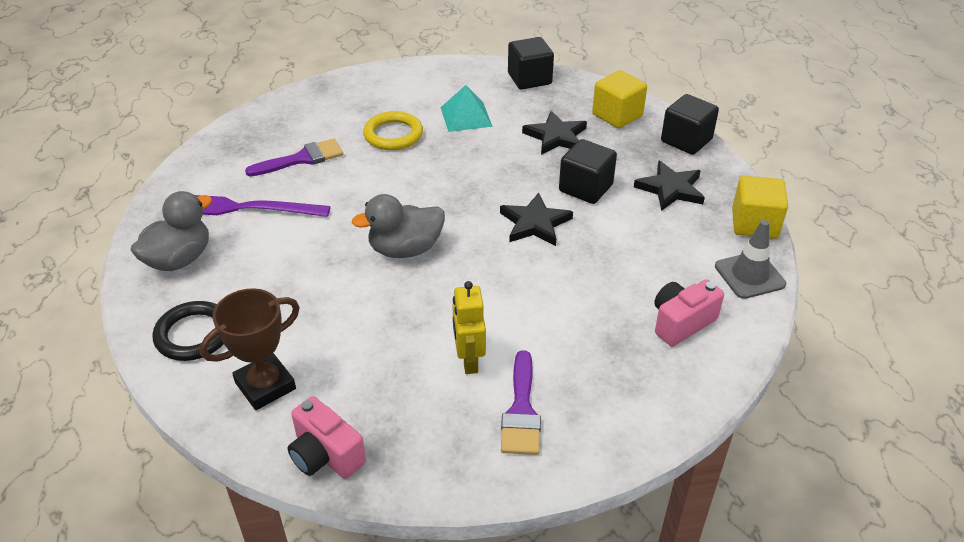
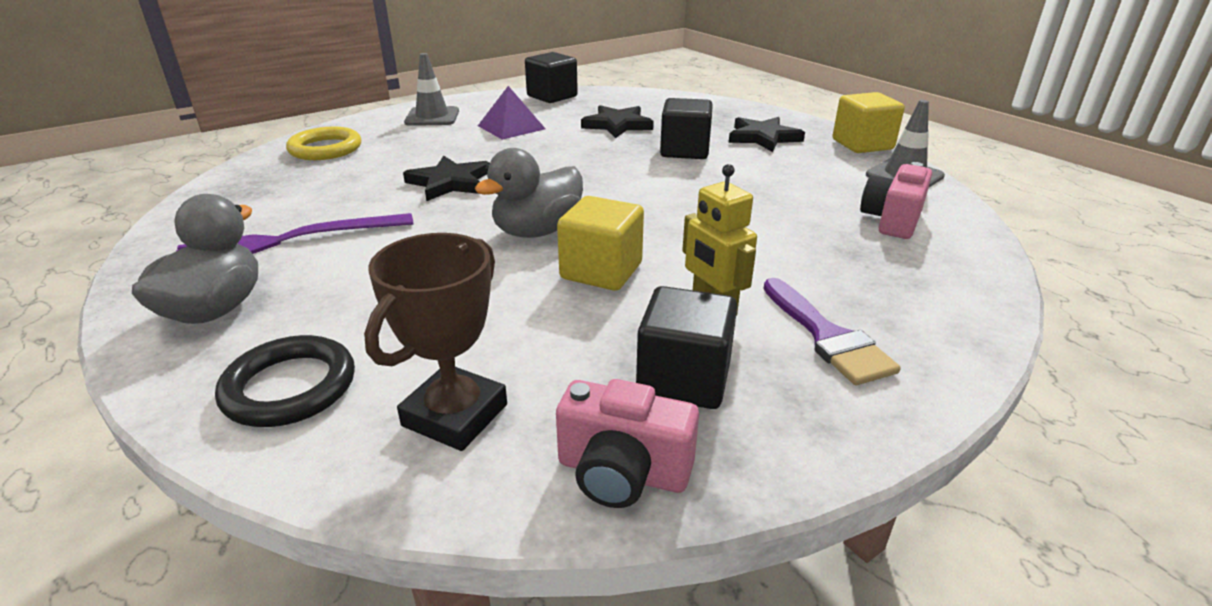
camera: 25 degrees left, 10 degrees down
purple brush [245,138,343,176] -> none
yellow ring [363,111,423,150] -> yellow ring moved to [286,127,361,160]
turquoise pyramid [440,85,493,132] -> purple pyramid [478,86,546,140]
black star [500,192,573,246] -> black star moved to [403,155,490,201]
yellow cube [592,70,647,128] -> yellow cube moved to [557,196,644,291]
black cube [661,94,719,155] -> black cube moved to [636,286,737,409]
none -> grey traffic cone [404,53,459,126]

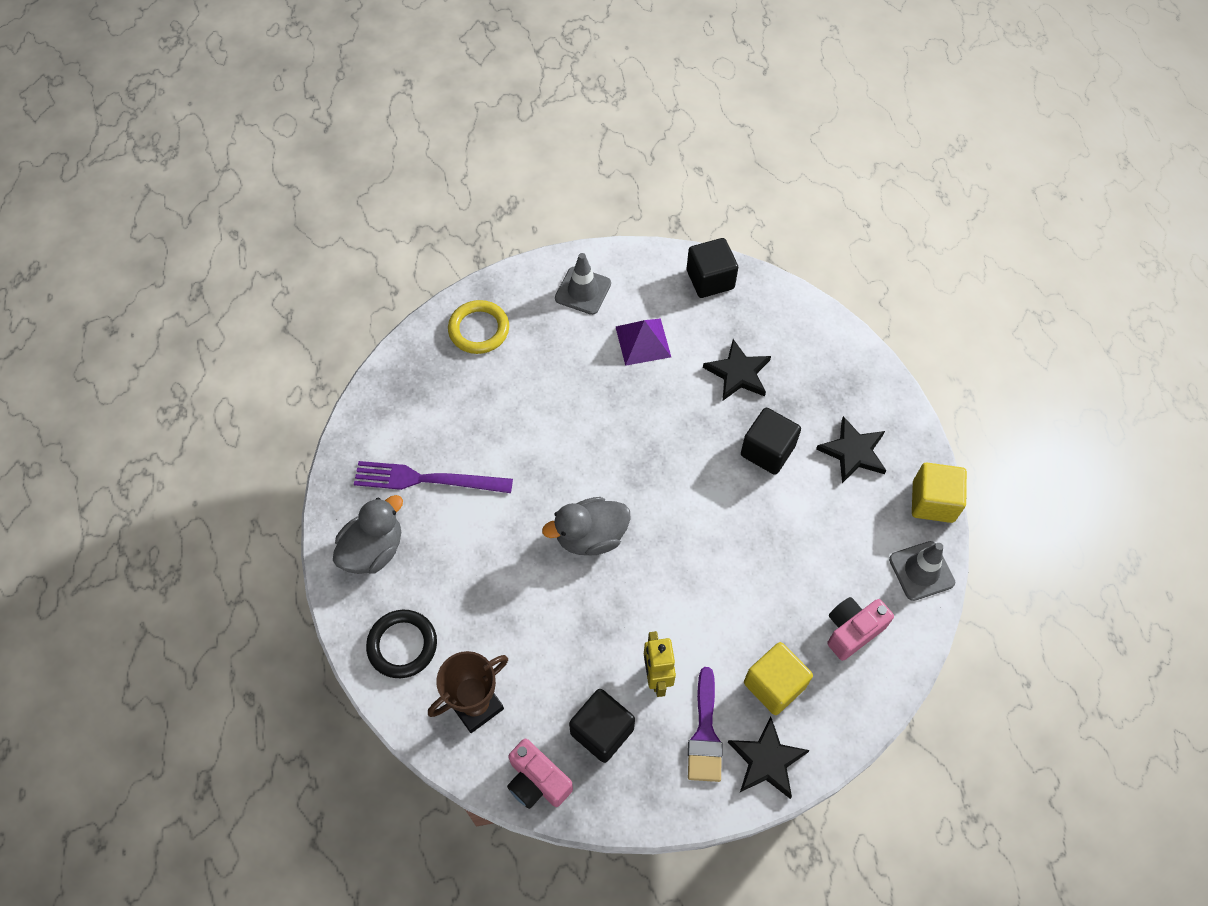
camera: 25 degrees right, 30 degrees up
black star [403,155,490,201] -> black star moved to [728,717,810,799]
yellow cube [557,196,644,291] -> yellow cube moved to [744,642,813,715]

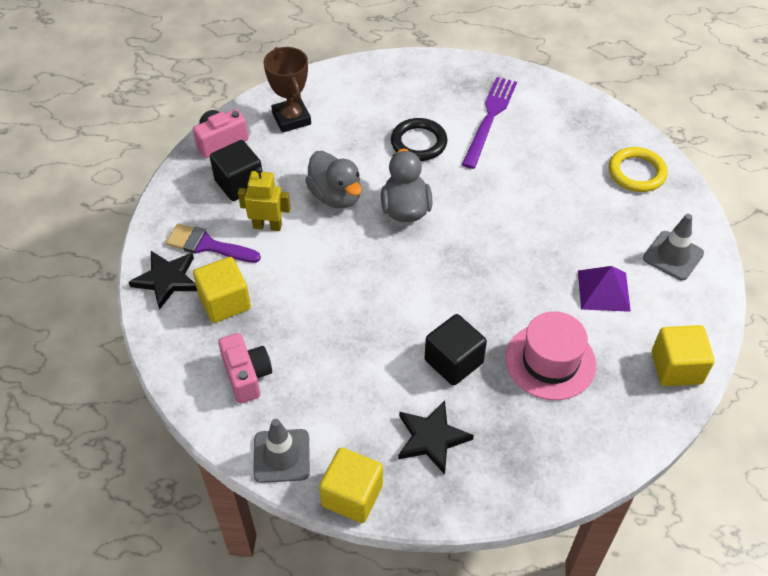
camera: 105 degrees right, 10 degrees down
grey duck [333,495,403,574] -> grey duck moved to [305,151,362,208]
black ring [366,610,437,678] -> black ring moved to [391,118,447,161]
black cube [686,238,738,298] -> yellow cube [652,325,714,386]
black star [703,339,771,400] -> pink hat [505,311,596,400]

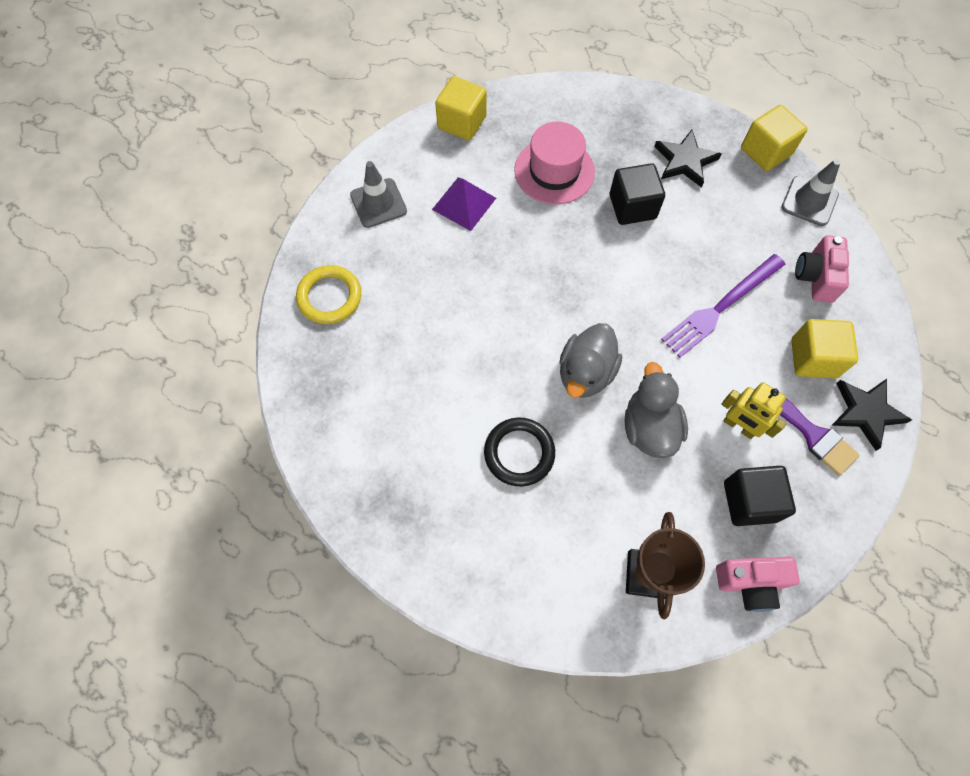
camera: 150 degrees left, 15 degrees up
purple fork [462,77,517,169] -> purple fork moved to [661,254,785,358]

